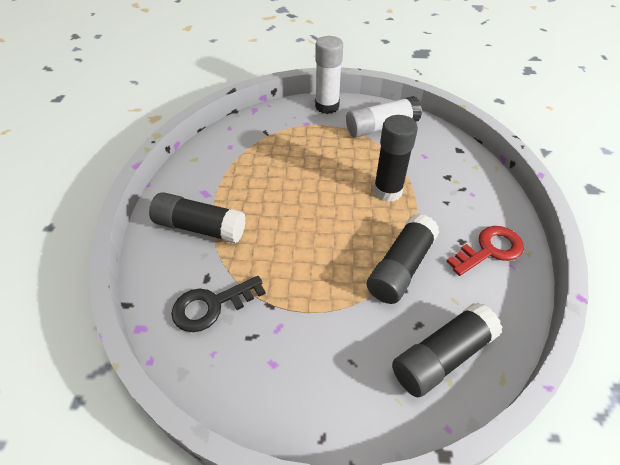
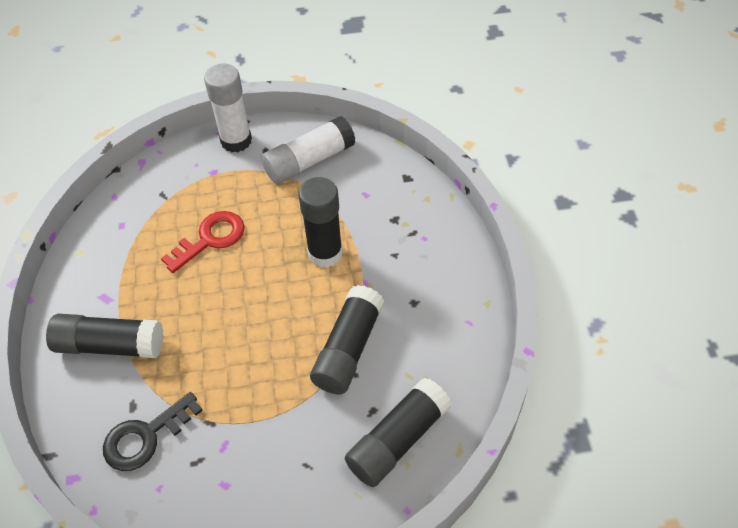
camera: 10 degrees left, 5 degrees up
red key [446,226,524,276] -> red key moved to [161,211,245,273]

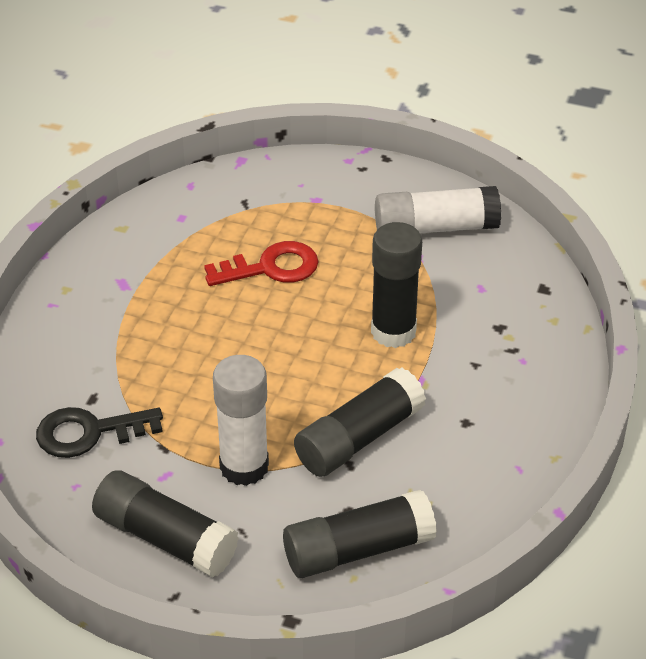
camera: 25 degrees right, 10 degrees down
black glue stick [46,314,163,358] -> black glue stick moved to [92,470,239,577]
white glue stick [204,64,252,152] -> white glue stick moved to [213,355,269,486]

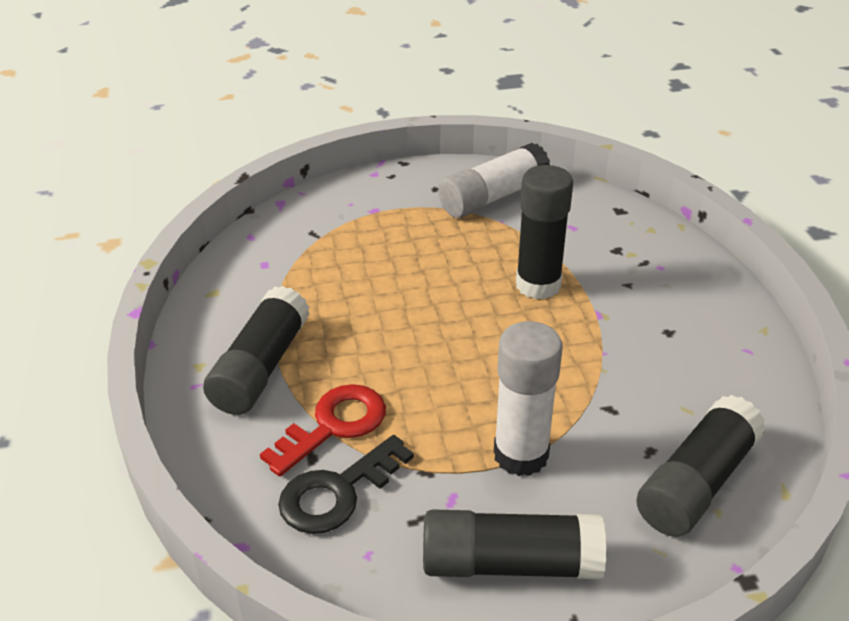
camera: 30 degrees left, 5 degrees down
red key [204,241,318,286] -> red key moved to [260,384,386,476]
black glue stick [294,367,426,477] -> black glue stick moved to [203,286,310,415]

